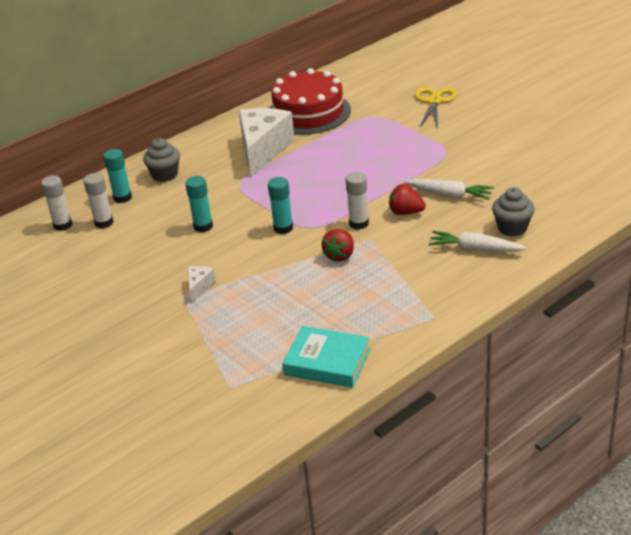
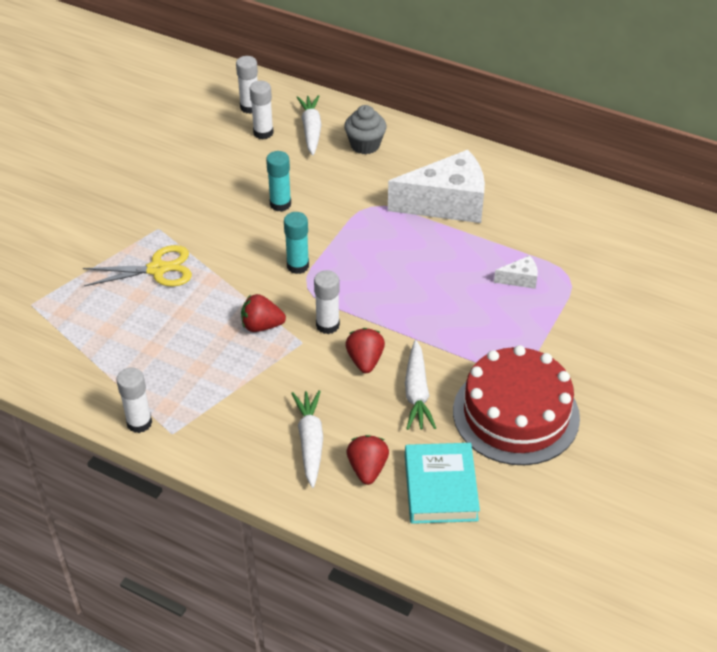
camera: 65 degrees right, 10 degrees up
turquoise glue stick [103,149,132,203] -> white carrot [296,95,321,155]
white cheese [188,266,216,302] -> white cheese moved to [494,256,538,289]
red cake [270,68,351,135] -> red cake moved to [453,345,580,465]
turquoise book [282,326,370,388] -> turquoise book moved to [405,443,480,524]
yellow scissors [415,87,457,128] -> yellow scissors moved to [83,245,192,286]
grey cupcake [492,187,535,236] -> red strawberry [347,435,389,485]
none -> white glue stick [116,367,152,433]

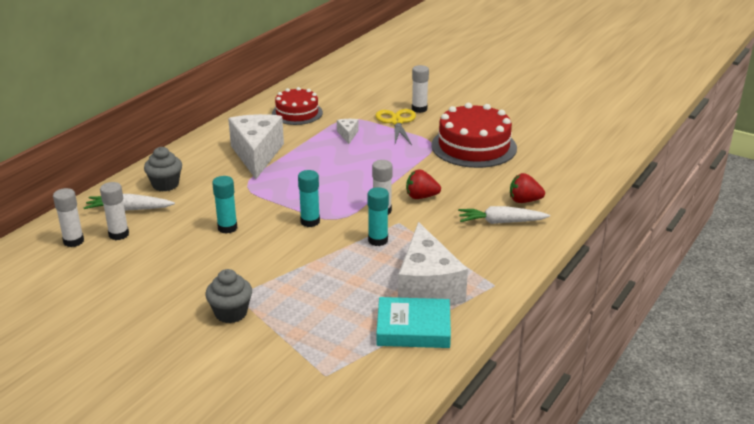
camera: 85 degrees left, 15 degrees down
yellow scissors [83,245,192,286] -> yellow scissors moved to [375,109,416,145]
white glue stick [116,367,152,433] -> white glue stick moved to [412,65,429,113]
red strawberry [241,294,286,332] -> turquoise glue stick [368,187,389,246]
white carrot [405,340,436,430] -> none
turquoise book [405,443,480,524] -> turquoise book moved to [377,297,451,348]
none -> grey cupcake [205,269,252,323]
none -> red cake [272,87,323,125]
none -> white cheese [398,222,468,306]

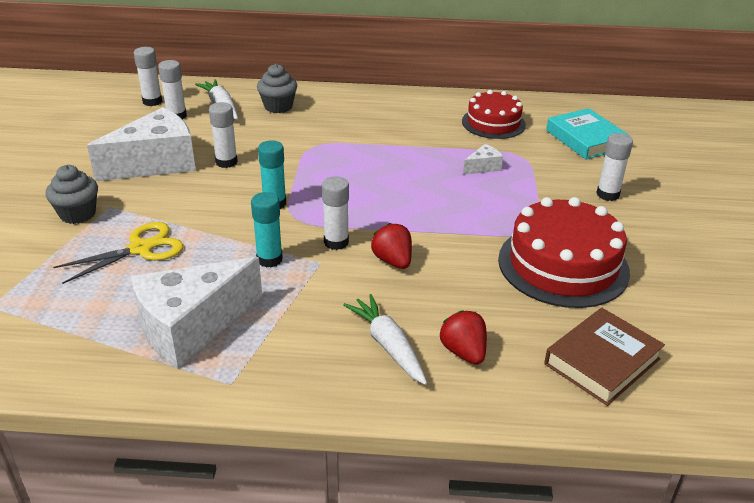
camera: 60 degrees right, 5 degrees up
turquoise glue stick [212,176,237,234] -> white glue stick [209,102,238,168]
white cheese [228,114,284,179] -> white cheese moved to [87,107,196,181]
yellow scissors [375,109,416,145] -> yellow scissors moved to [53,222,184,284]
turquoise book [377,297,451,348] -> turquoise book moved to [546,108,630,160]
none -> brown book [544,308,665,406]

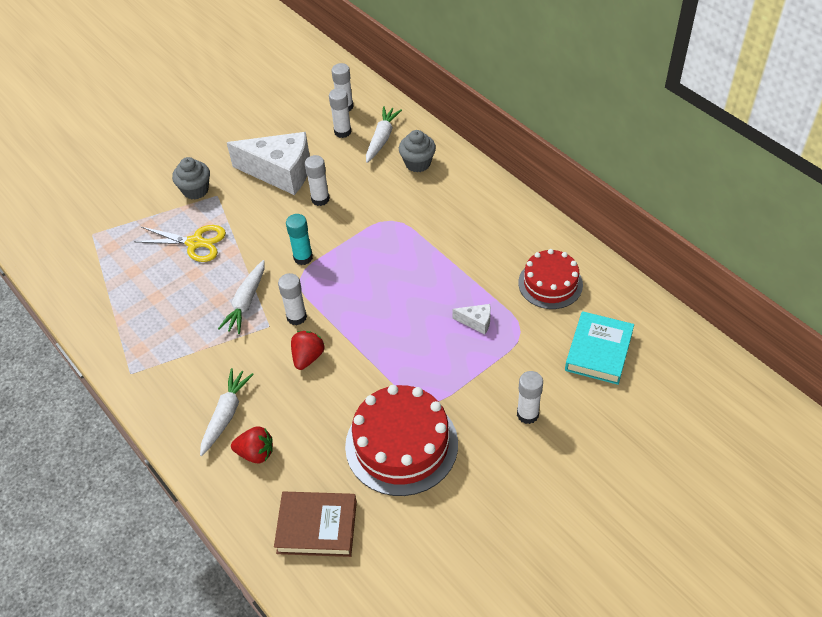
camera: 50 degrees right, 15 degrees up
white cheese [131,257,262,368] -> none
turquoise glue stick [251,192,283,268] -> white carrot [218,260,265,334]
red strawberry [439,310,487,365] -> red strawberry turned 75 degrees clockwise [231,426,273,463]

